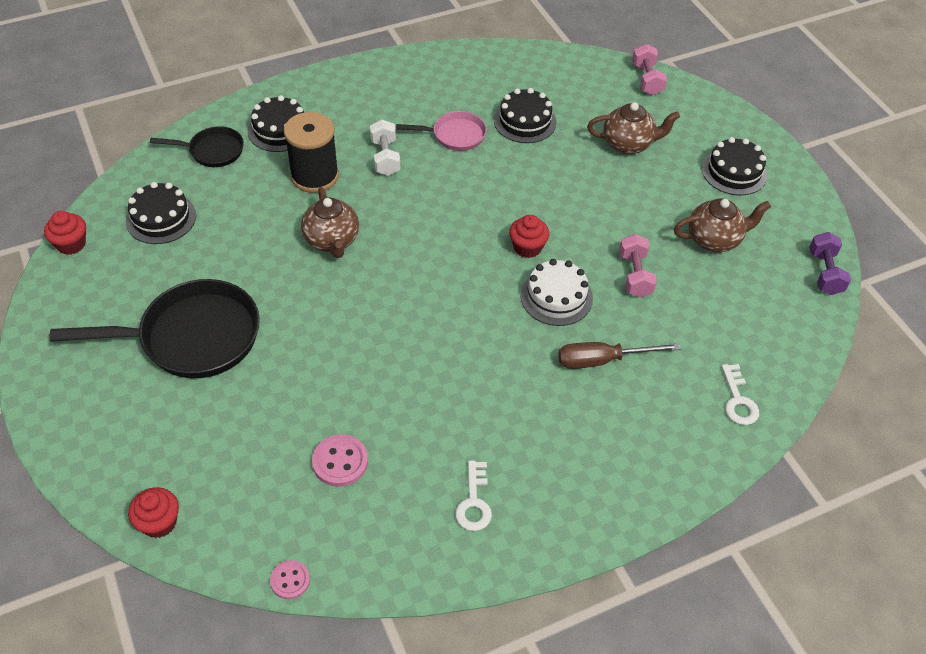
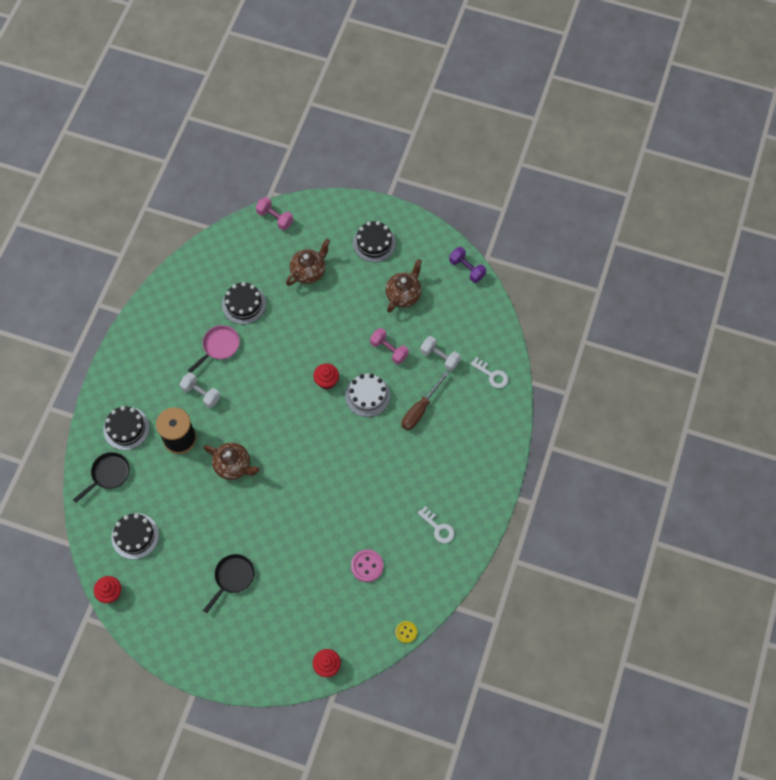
camera: 45 degrees left, 15 degrees up
black pan [50,279,260,378] -> black pan [203,554,254,613], size x0.53
pink button [270,560,310,599] -> yellow button [396,621,417,643]
none -> white dumbbell [420,336,461,371]

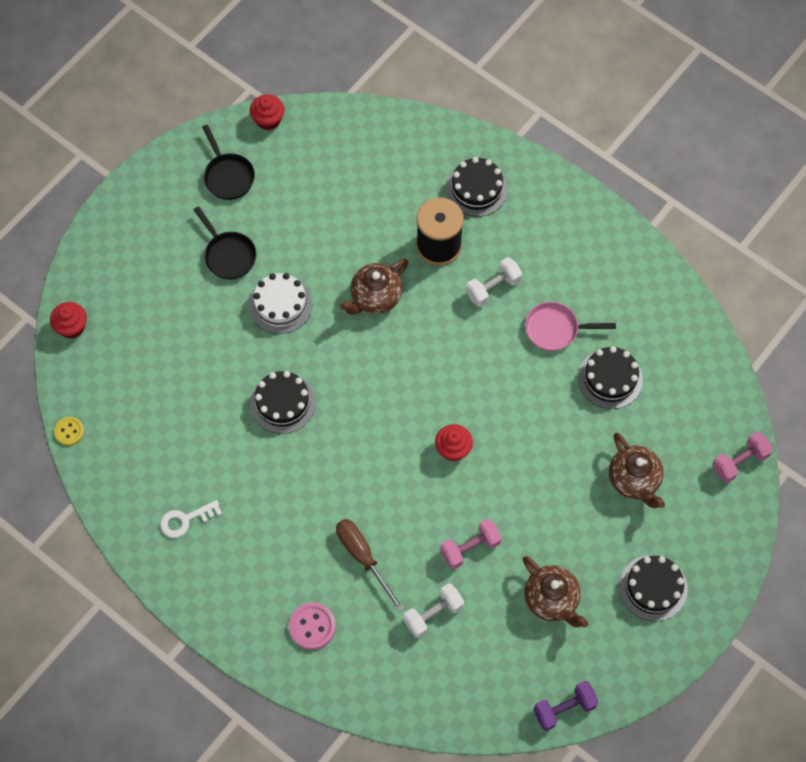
camera: 110 degrees right, 0 degrees up
black pan [73,452,130,503] -> black pan moved to [202,125,255,200]
black cake [111,513,159,559] -> black cake moved to [250,371,316,434]
pink pan [188,325,240,373] -> pink pan turned 120 degrees clockwise [525,302,616,351]
white cake [345,374,390,417] -> white cake moved to [249,273,313,334]
pink button [351,549,383,582] -> pink button moved to [289,602,336,650]
white key [471,357,508,388] -> none

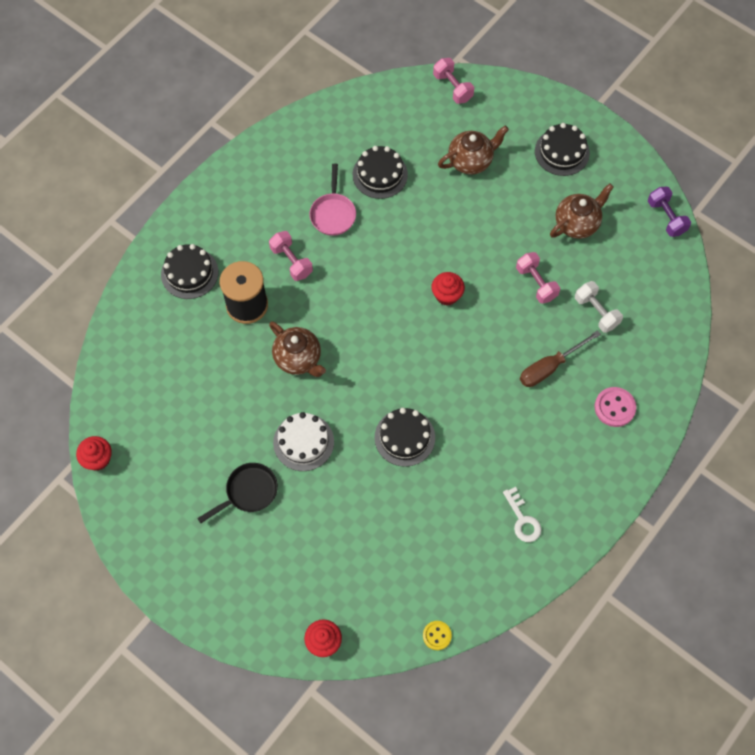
camera: 90 degrees left, 0 degrees up
black pan [202,125,255,200] -> none
white dumbbell [466,257,522,307] -> pink dumbbell [269,231,313,281]

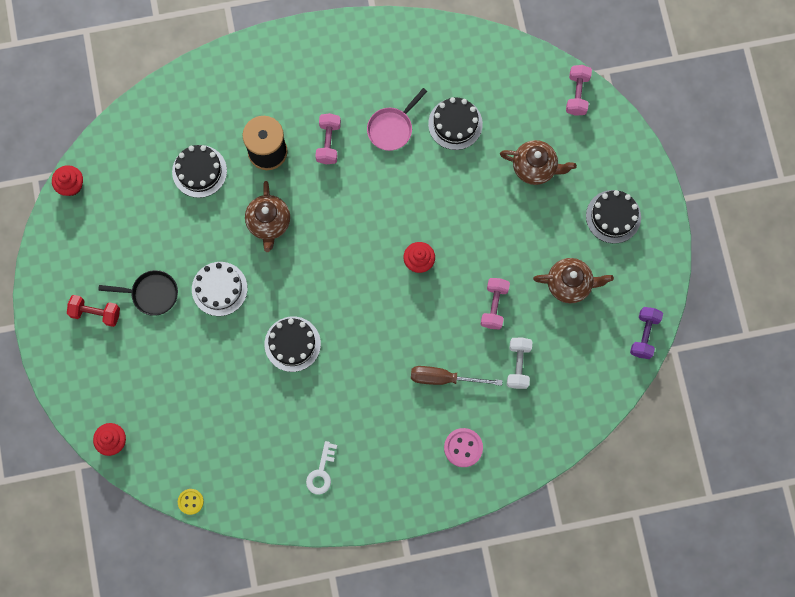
camera: 40 degrees right, 10 degrees up
black cake [161,244,219,299] -> black cake moved to [172,145,227,198]
none -> red dumbbell [67,295,120,327]

